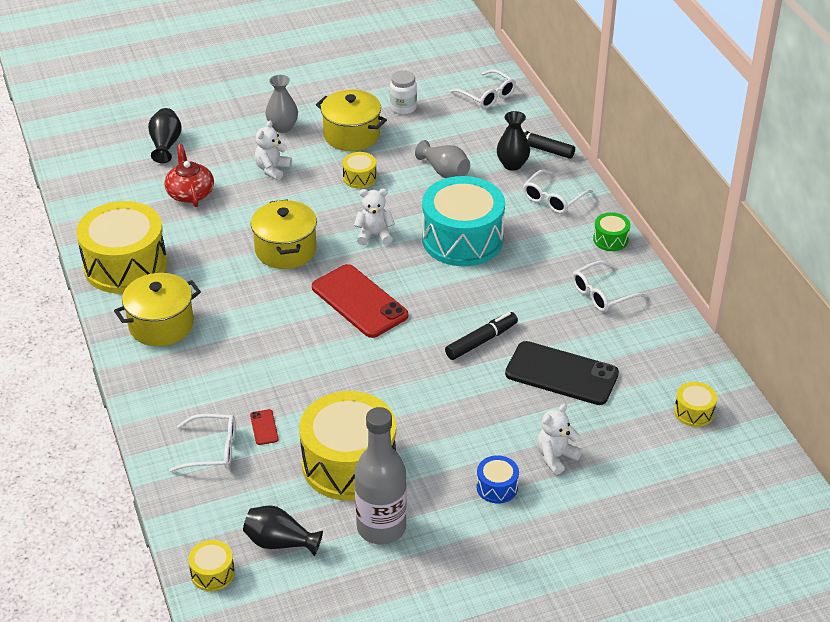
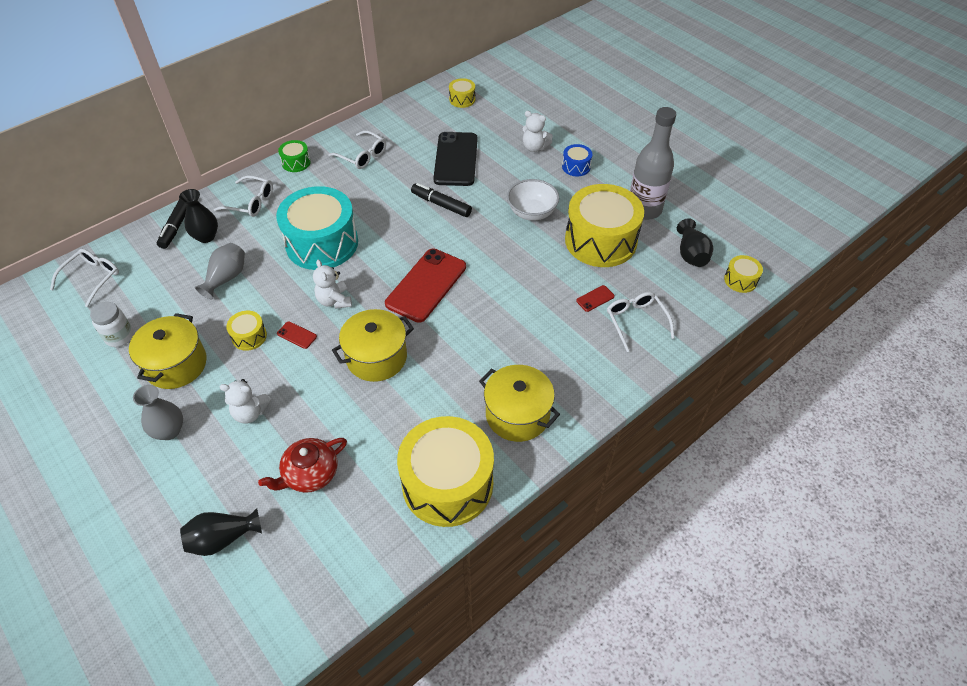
camera: 110 degrees left, 10 degrees up
none -> red phone [277,321,317,349]
none -> white bowl [507,179,559,221]

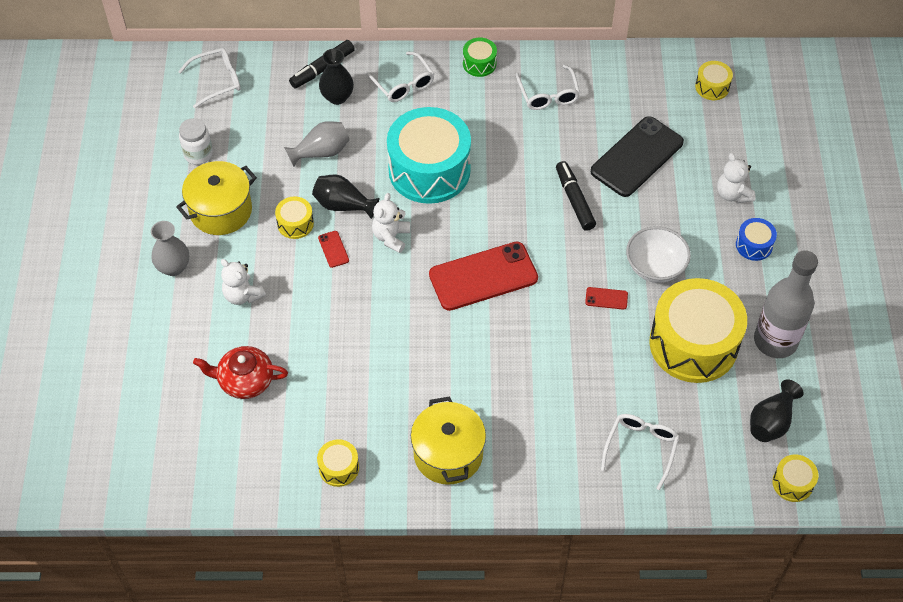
camera: 40 degrees right, 5 degrees up
black vase [180,508,262,556] -> black vase moved to [312,175,379,219]
yellow pot [332,309,414,382] -> none
yellow drum [397,416,494,527] -> yellow drum [317,439,359,487], size x0.43
red phone [576,285,615,312] -> red phone moved to [585,287,628,310]

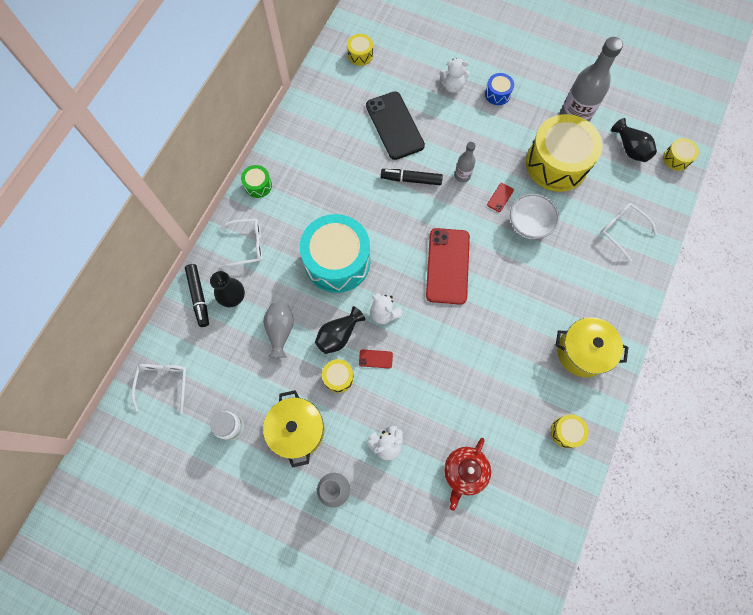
camera: 65 degrees left, 15 degrees up
white glasses [516,65,580,110] -> none
white bowl [626,226,691,283] -> white bowl moved to [510,194,559,239]
none -> grey bottle [455,142,476,183]

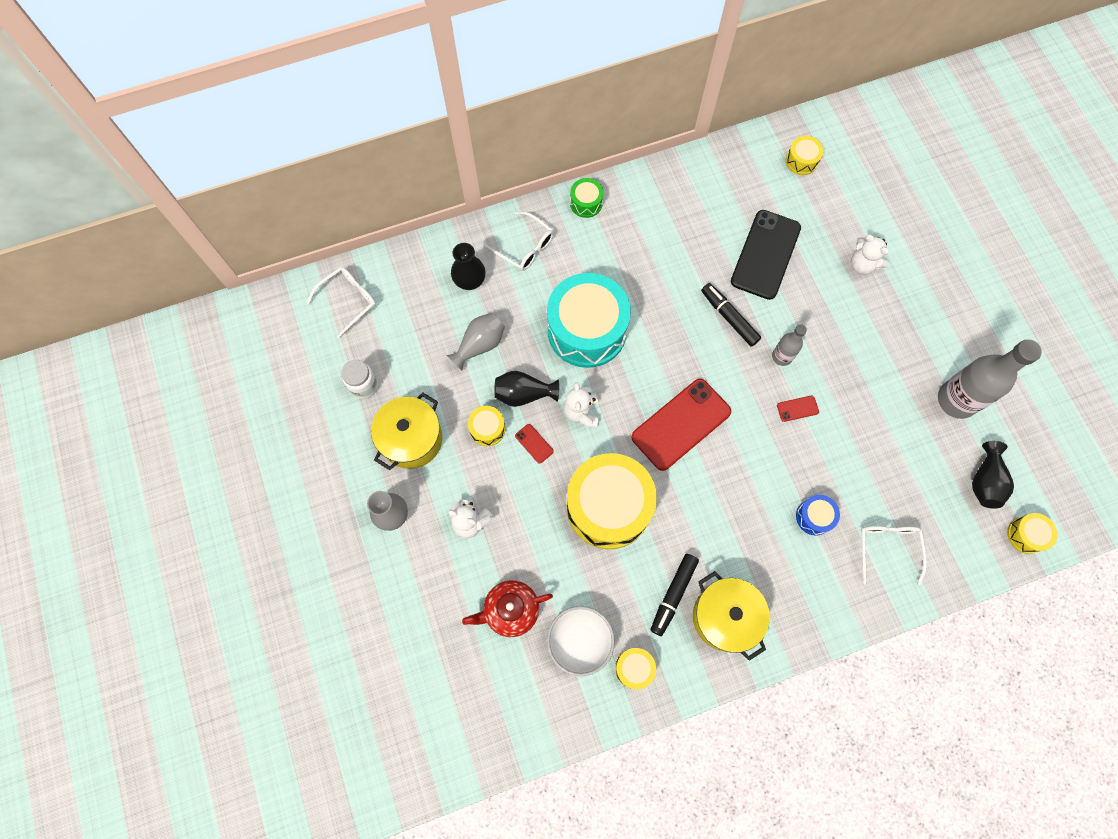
camera: 45 degrees right, 0 degrees up
black marker [185,264,209,327] -> black marker moved to [651,554,699,636]
blue drum [485,73,514,105] -> blue drum moved to [796,495,840,536]
white bowl [510,194,559,239] -> white bowl moved to [547,606,615,676]
yellow drum [526,114,603,192] -> yellow drum moved to [567,453,657,549]

